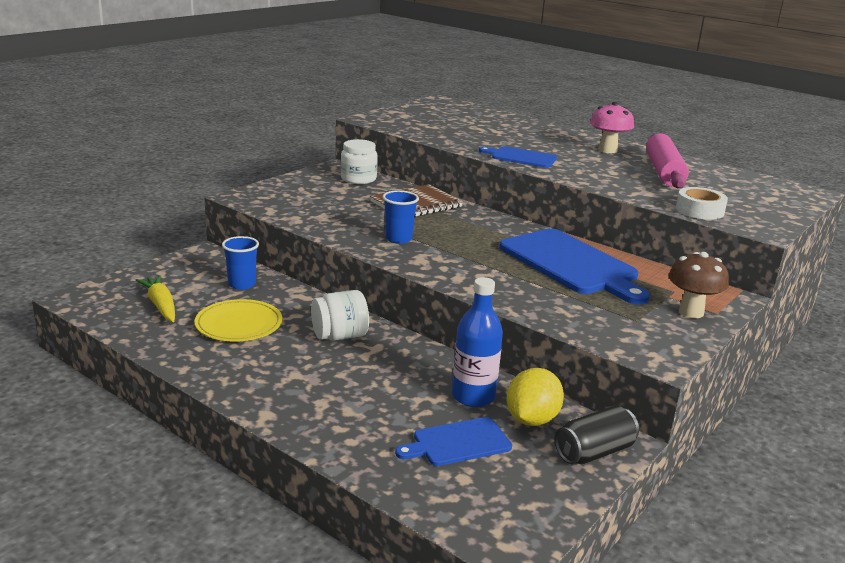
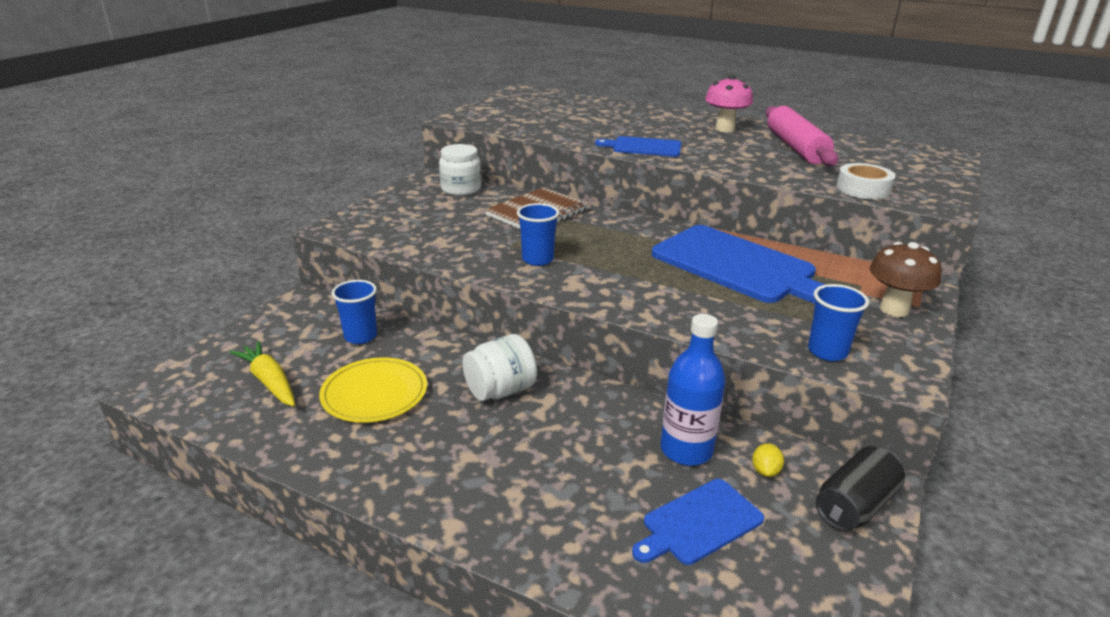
camera: 10 degrees left, 5 degrees up
yellow lemon [507,368,564,426] -> yellow lemon [752,443,784,477], size x0.46
none -> blue cup [808,284,869,361]

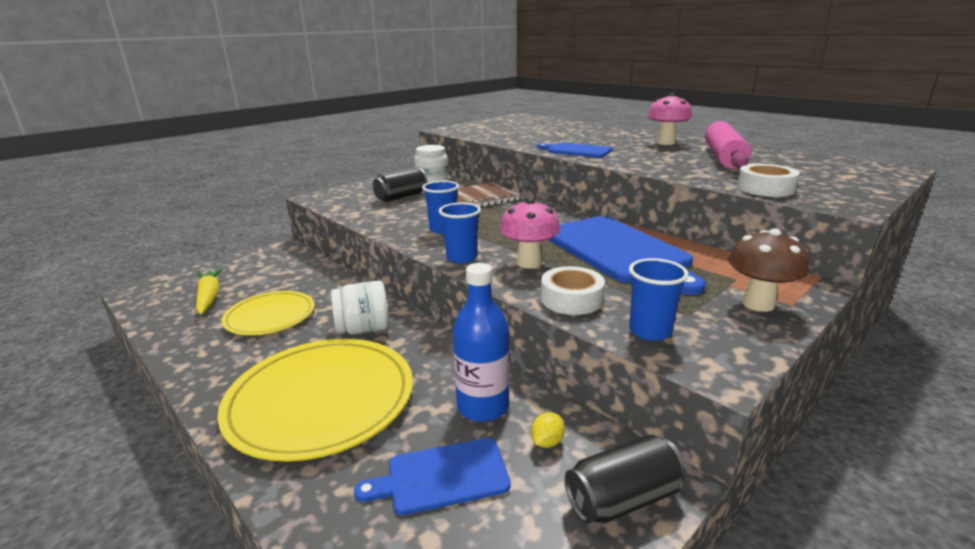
camera: 20 degrees right, 5 degrees down
blue cup [332,280,377,344] -> blue cup moved to [439,202,481,263]
none -> yellow plate [218,339,413,461]
none -> black can [373,167,428,202]
none -> pink mushroom [500,198,560,269]
none -> white tape [541,266,605,315]

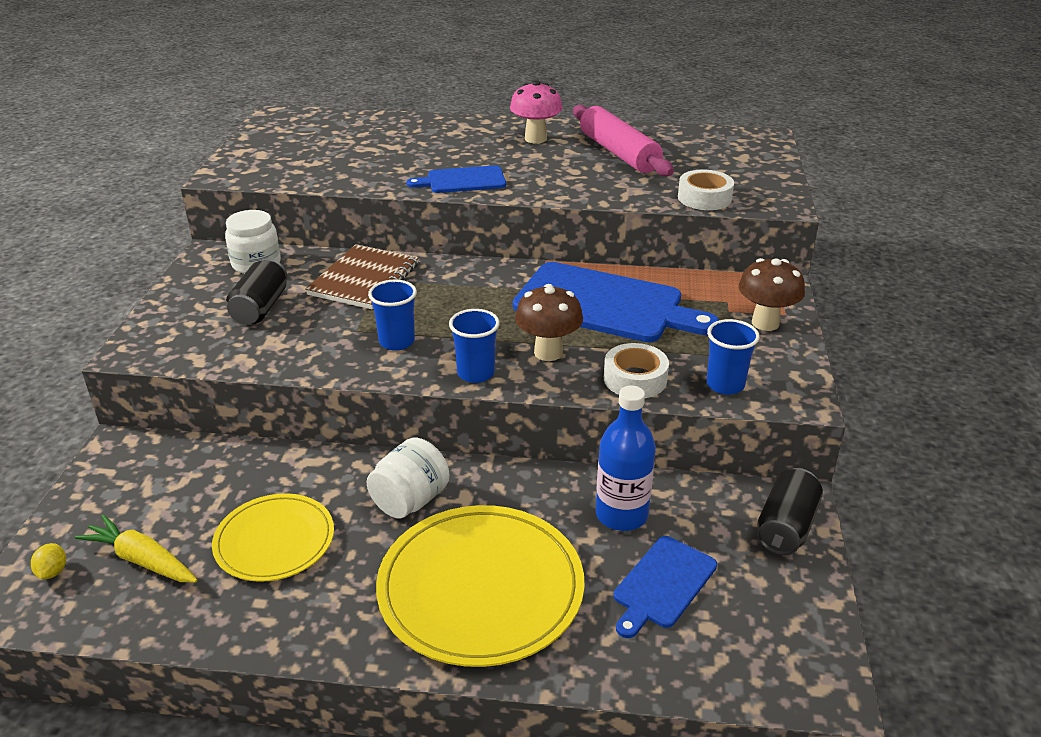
camera: 40 degrees left, 10 degrees up
pink mushroom [500,198,560,269] -> brown mushroom [515,284,583,361]
yellow lemon [531,412,565,448] -> yellow lemon moved to [31,543,66,579]

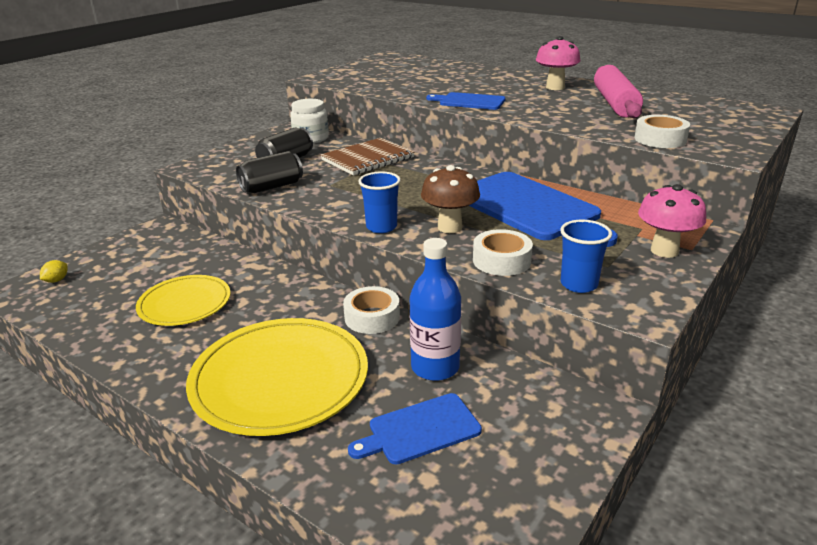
camera: 30 degrees right, 5 degrees down
yellow carrot [75,515,197,583] -> none
white jar [367,438,450,519] -> none
blue cup [368,279,417,351] -> none
brown mushroom [738,258,805,331] -> pink mushroom [638,184,706,258]
black can [757,468,823,555] -> black can moved to [236,151,303,193]
none -> white tape [343,286,400,334]

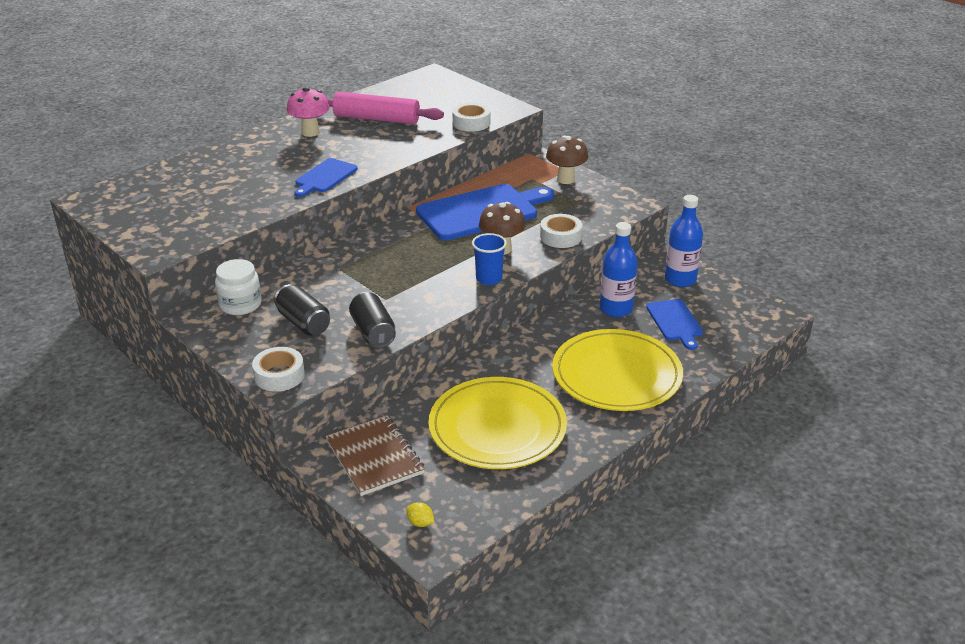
camera: 80 degrees left, 5 degrees up
yellow plate [136,275,231,326] -> yellow plate [429,377,567,469], size x1.64
brown notebook [321,138,415,176] -> brown notebook moved to [325,415,425,496]
white tape [343,286,400,334] -> white tape moved to [252,347,305,392]
blue cup [560,220,612,293] -> none
pink mushroom [638,184,706,258] -> brown mushroom [546,136,588,184]
none -> blue bottle [665,195,703,287]

